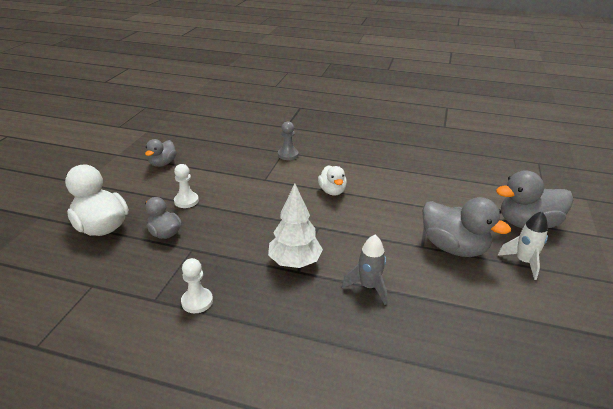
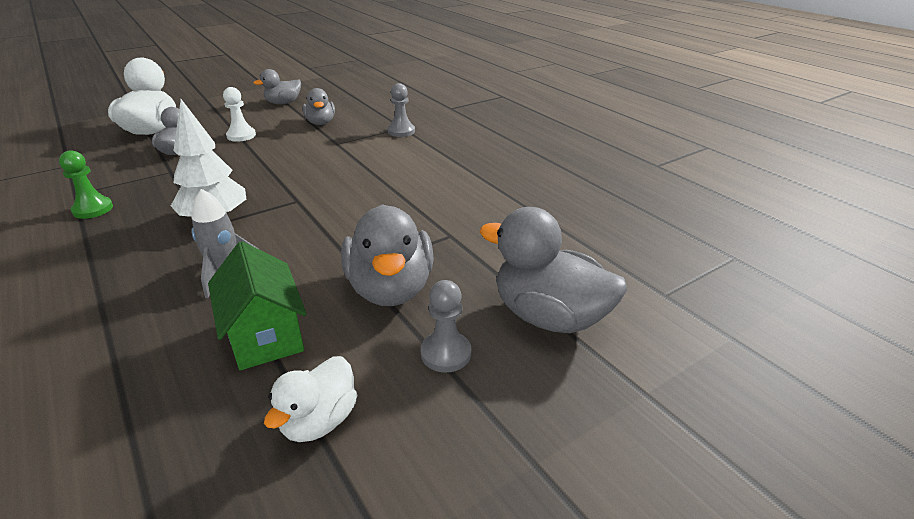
camera: 40 degrees right, 0 degrees up
white pawn [181,258,213,313] -> green pawn [59,150,113,219]
white duck [318,165,347,195] -> white duck moved to [264,356,357,442]
white rocket [497,211,548,280] -> grey pawn [421,280,471,373]
none -> green house [208,241,307,370]
none -> grey duck [302,88,335,125]

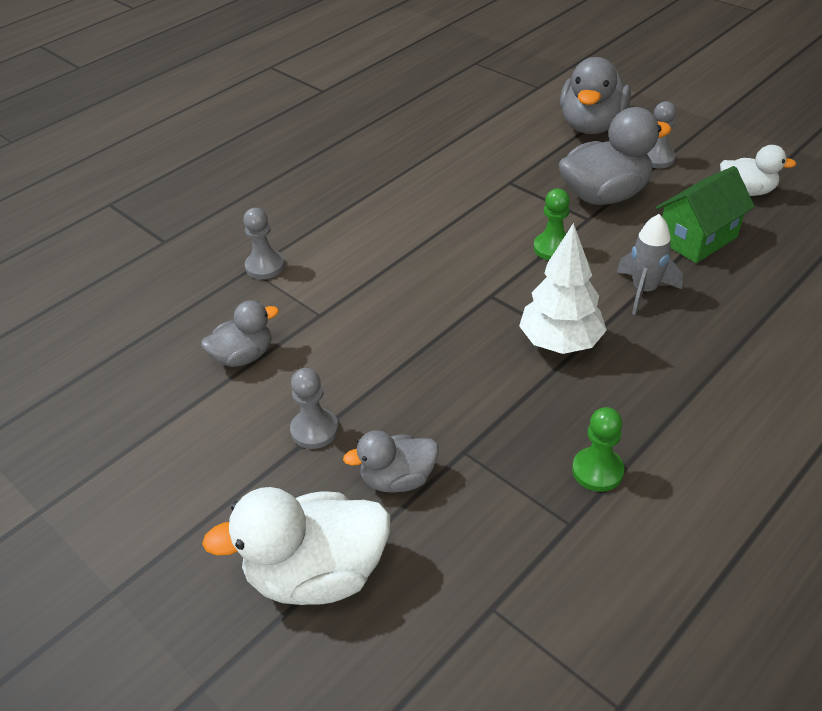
camera: 100 degrees left, 10 degrees up
white pawn [223,87,256,142] -> grey pawn [290,368,338,449]
grey duck [254,69,301,104] -> none
none -> green pawn [533,189,570,260]

